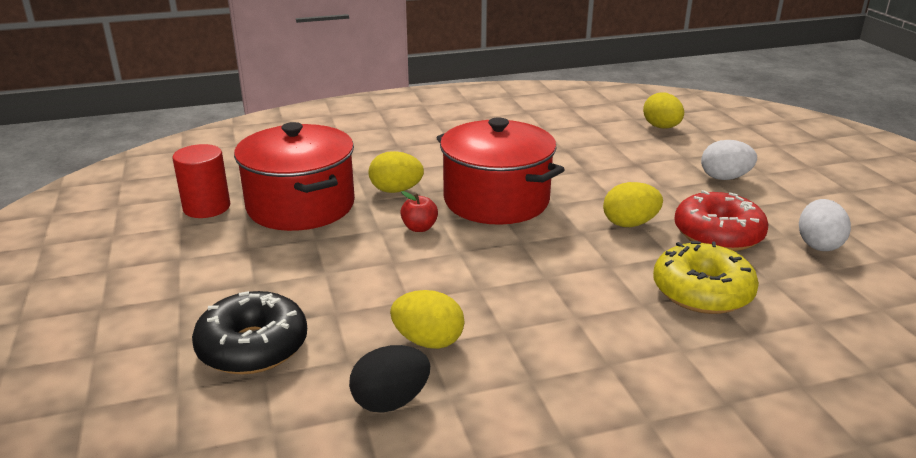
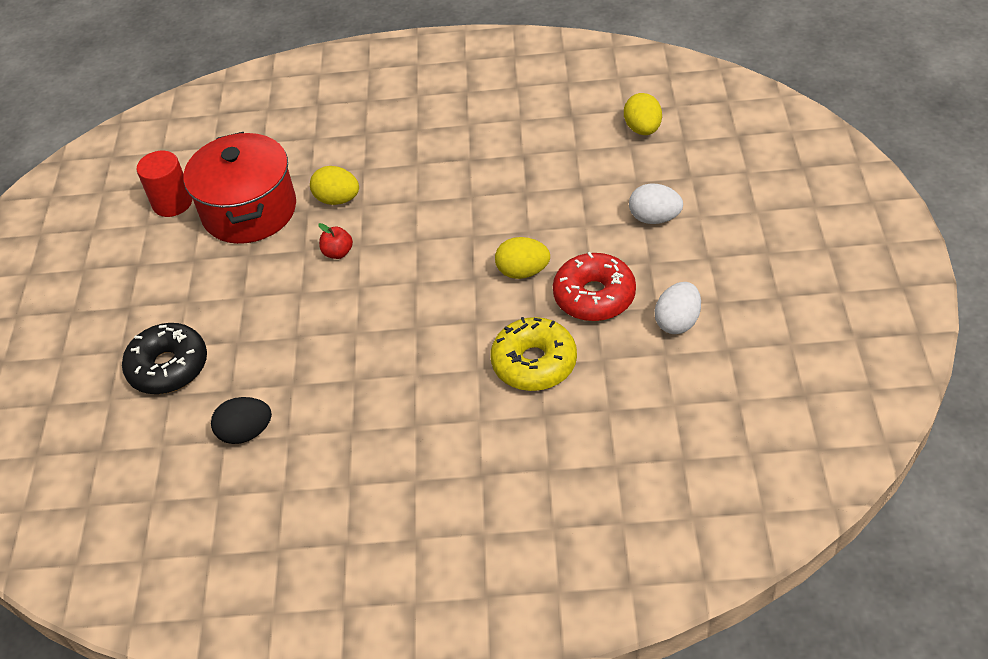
camera: 20 degrees right, 20 degrees up
yellow egg [390,290,465,349] -> none
red pot [437,118,565,225] -> none

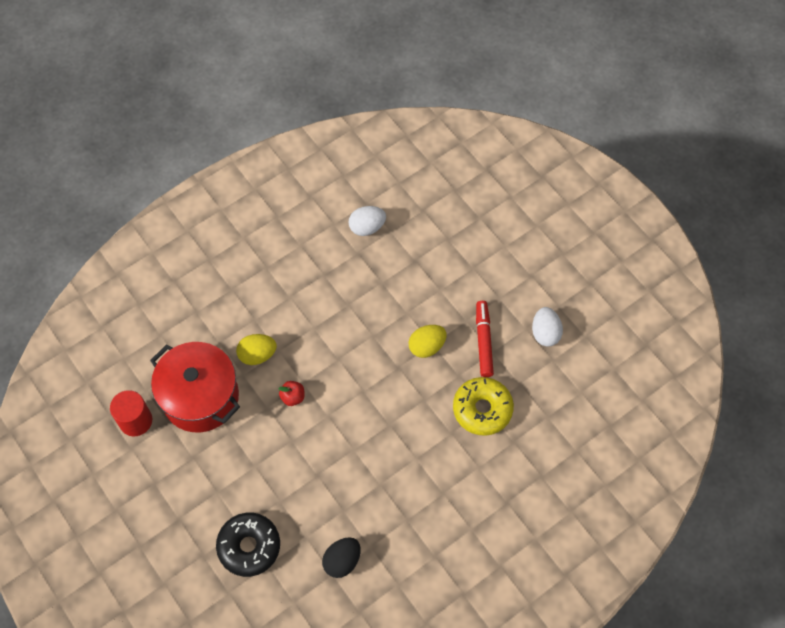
camera: 40 degrees left, 15 degrees up
red donut [553,252,636,321] -> red marker [476,301,494,377]
yellow egg [624,93,662,135] -> none
white egg [629,184,683,224] -> white egg moved to [348,206,386,236]

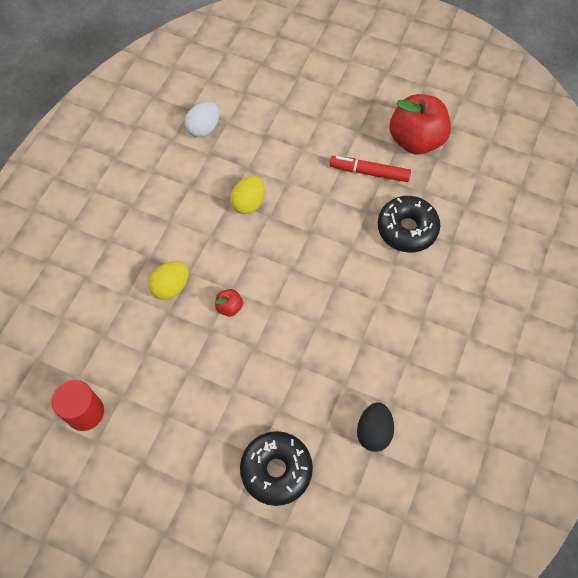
camera: 30 degrees left, 0 degrees up
red pot [150,342,240,432] -> none
yellow egg [408,325,447,358] -> yellow egg moved to [230,176,264,214]
yellow donut [453,377,514,436] -> black donut [378,196,441,252]
red marker [476,301,494,377] -> red marker turned 45 degrees counterclockwise [330,156,411,182]
white egg [532,307,563,347] -> red apple [390,94,451,155]

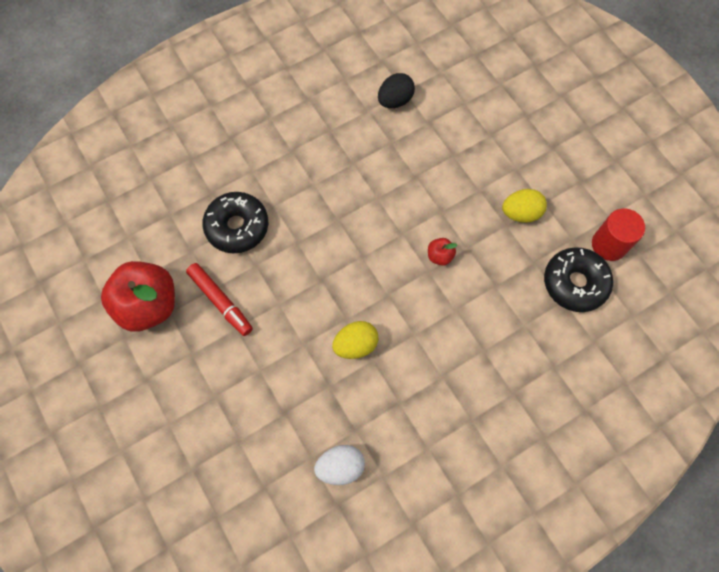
camera: 145 degrees left, 5 degrees up
yellow egg [148,261,189,300] -> yellow egg moved to [502,189,547,223]
black donut [240,431,313,506] -> black donut moved to [544,247,613,312]

